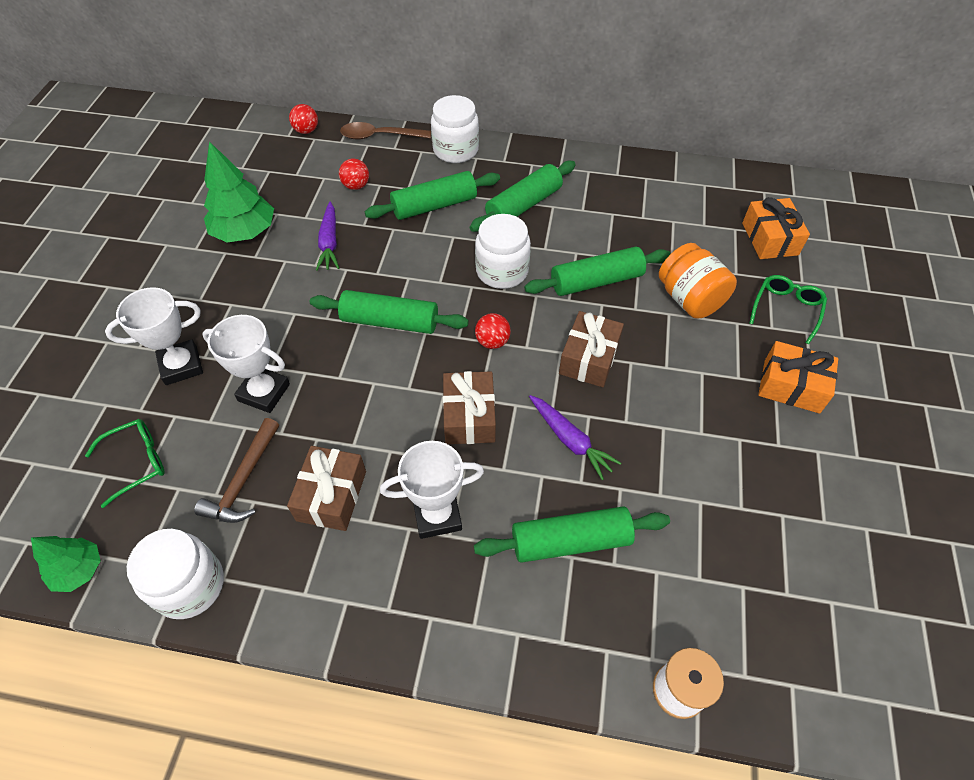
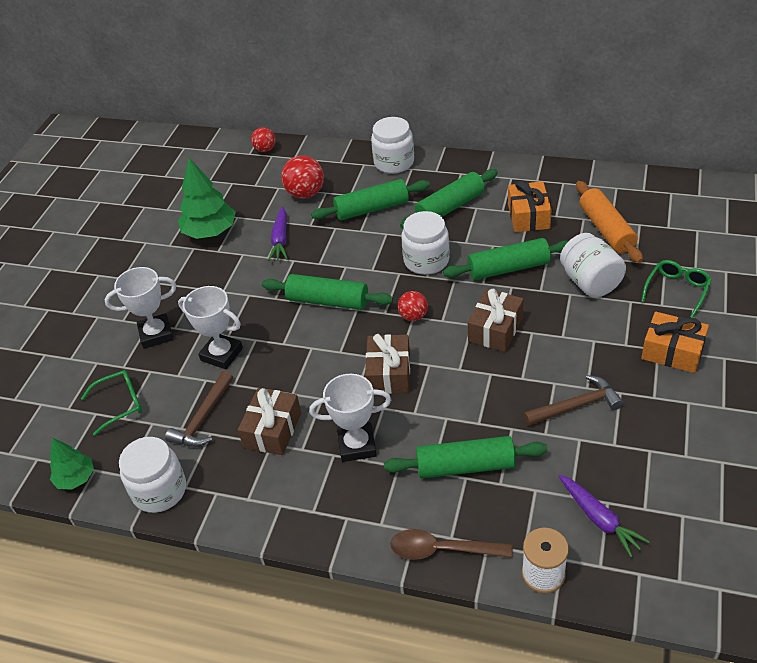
camera: 10 degrees right, 10 degrees down
red ball [339,159,369,190] -> red ball [281,155,324,199], size x1.64
brown spoon [340,122,431,140] -> brown spoon moved to [390,529,513,560]
purple carrot [529,395,621,480] -> purple carrot moved to [558,475,650,557]
orange jar [659,243,737,319] -> white jar [560,233,626,297]
orange gift [742,197,810,259] -> orange gift moved to [508,180,552,232]
none -> brown hammer [523,375,623,426]
none -> orange rolling pin [576,181,643,263]

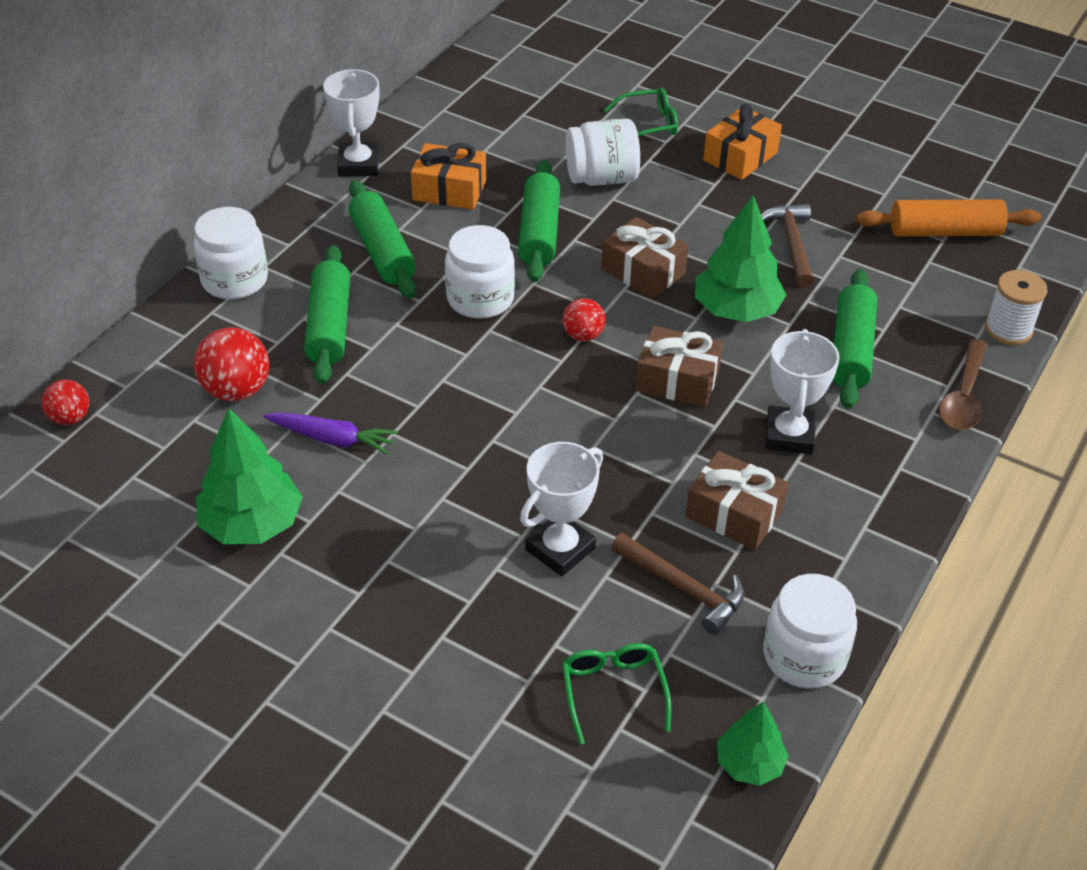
camera: 80 degrees left, 0 degrees up
white trophy [104,267,176,349] -> white trophy moved to [323,69,379,177]
green rolling pin [262,274,393,310] -> none
purple carrot [558,475,650,557] -> none
orange rolling pin [576,181,643,263] -> orange rolling pin moved to [856,199,1041,237]
green glasses [641,260,712,318] -> green glasses turned 120 degrees clockwise [604,88,678,136]
none -> green tree [695,195,786,322]

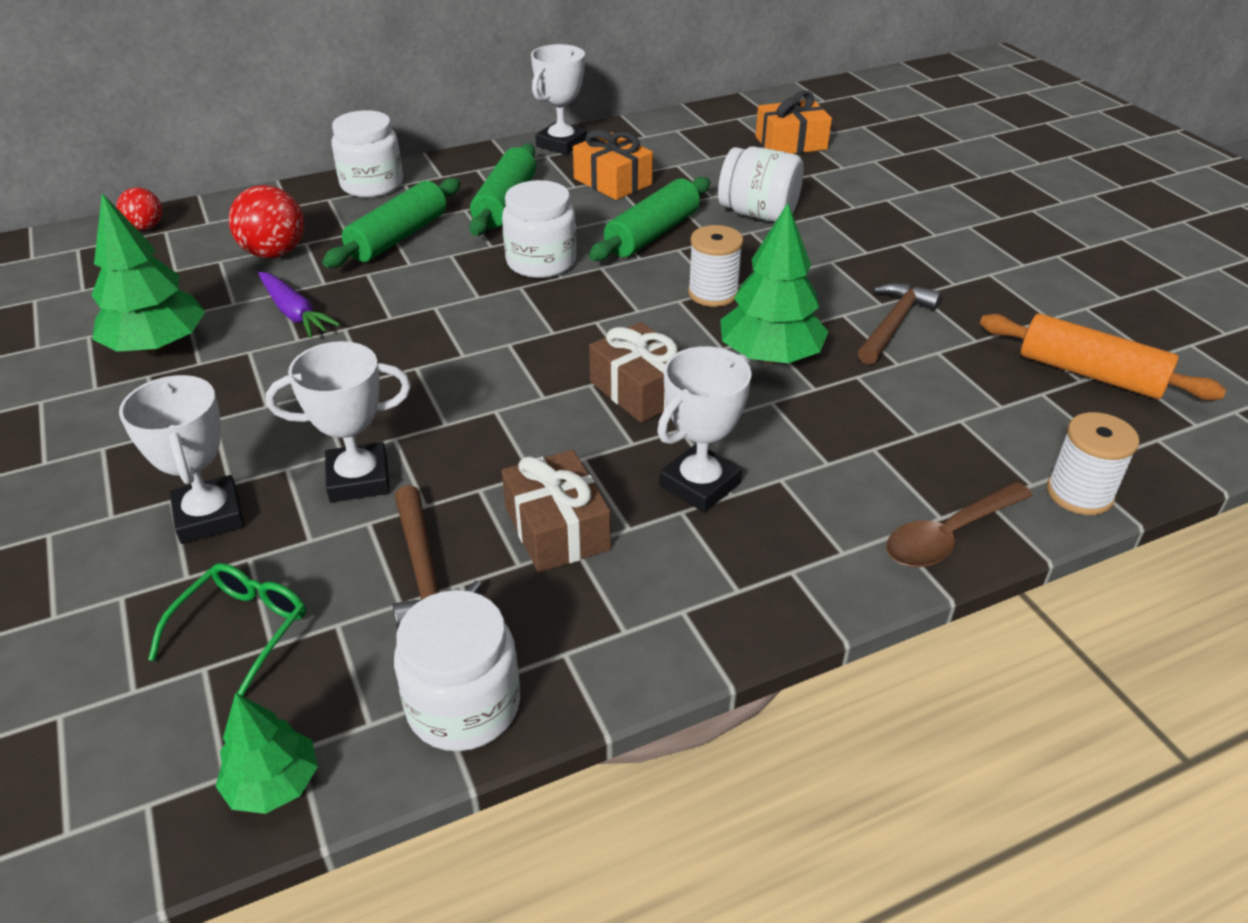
camera: 35 degrees right, 5 degrees down
red ball [563,298,606,341] -> none
brown gift [601,217,688,299] -> white spool [688,225,743,307]
green glasses [604,88,678,136] -> none
orange gift [703,104,782,180] -> orange gift moved to [755,90,832,154]
green rolling pin [833,269,877,409] -> none
none -> white trophy [119,375,244,544]

